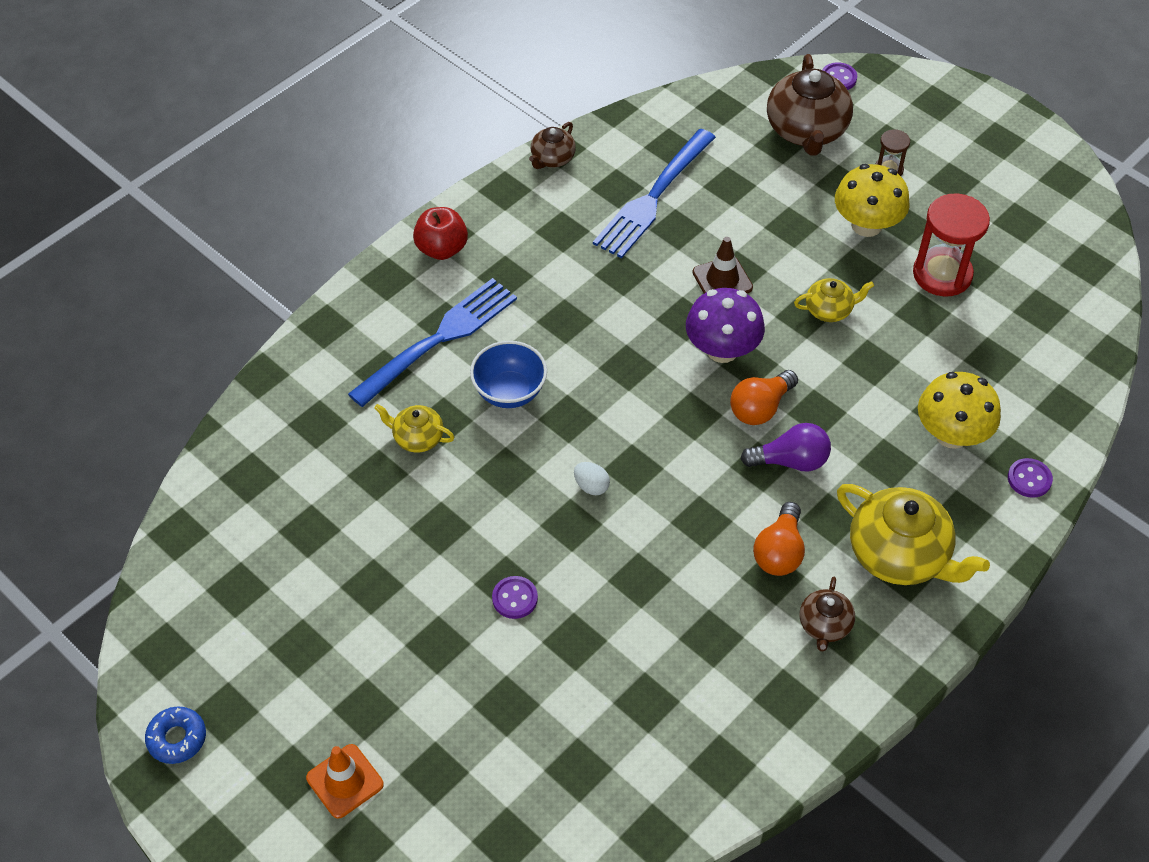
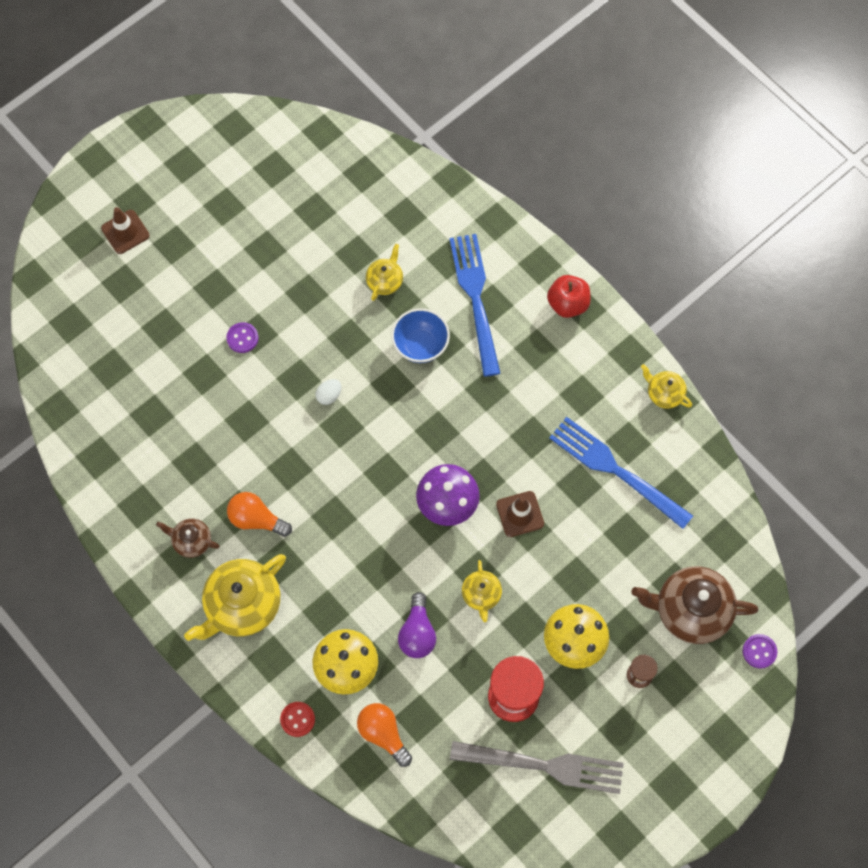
camera: 95 degrees right, 15 degrees up
blue donut [145,706,206,764] -> none
orange traffic cone [306,744,384,819] -> brown traffic cone [101,207,150,254]
blue fork [348,278,517,407] -> blue fork turned 150 degrees counterclockwise [450,234,501,377]
brown teapot [529,122,576,169] -> yellow teapot [641,364,692,409]
orange light bulb [730,370,798,425] -> orange light bulb moved to [357,703,412,767]
purple light bulb [741,423,831,472] -> purple light bulb moved to [398,592,436,658]
purple button [1008,458,1053,498] -> red button [280,702,315,737]
none -> grey fork [450,741,624,794]

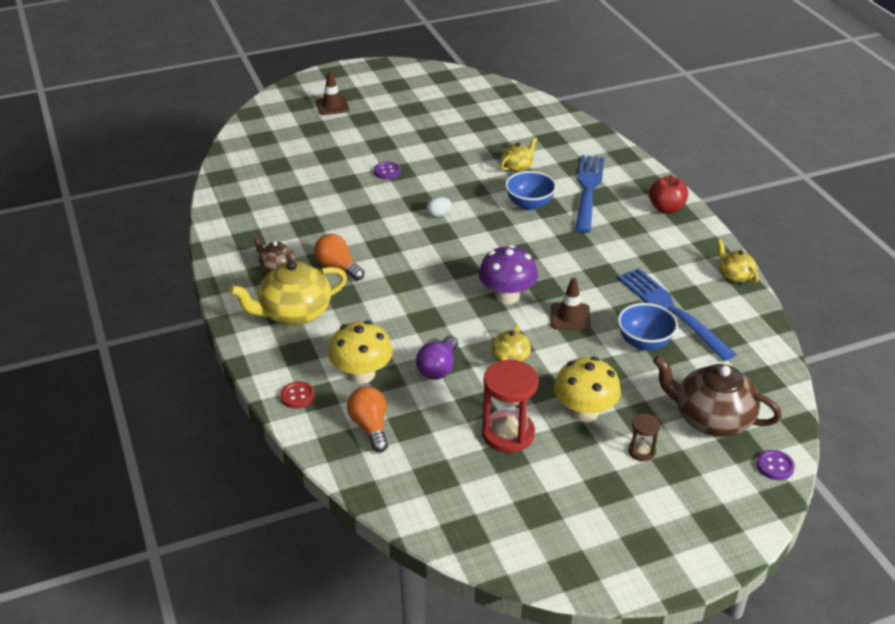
camera: 20 degrees right, 30 degrees down
grey fork [450,741,624,794] -> none
none -> blue bowl [618,303,678,351]

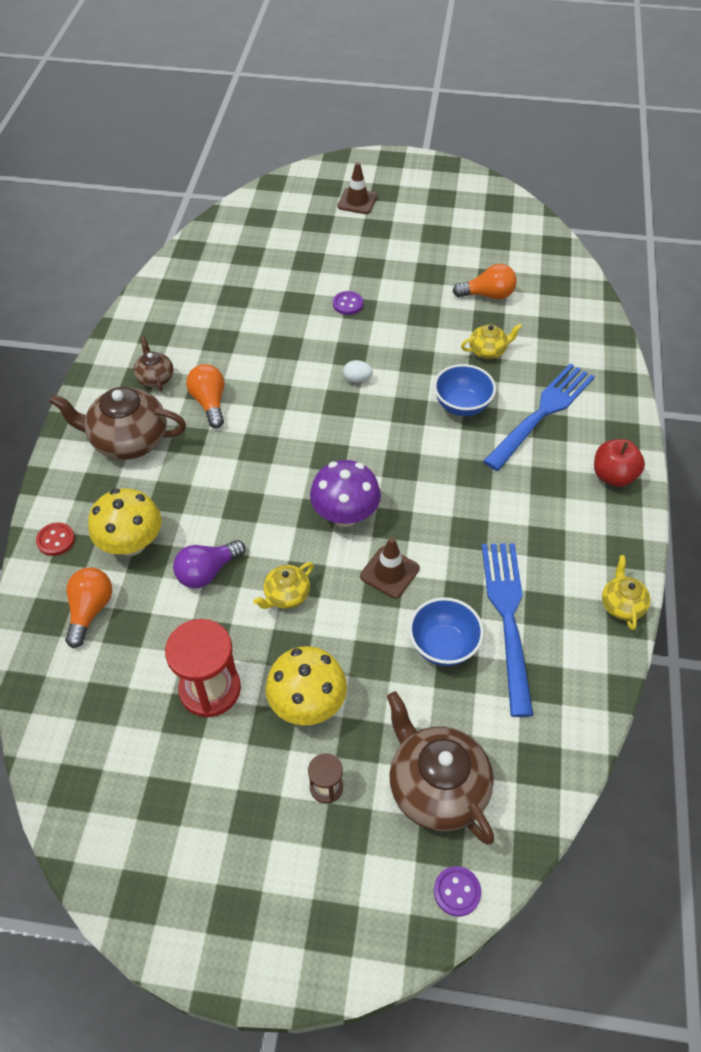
camera: 30 degrees right, 15 degrees up
yellow teapot [229,260,347,326] -> brown teapot [49,387,186,460]
none -> orange light bulb [453,264,517,299]

